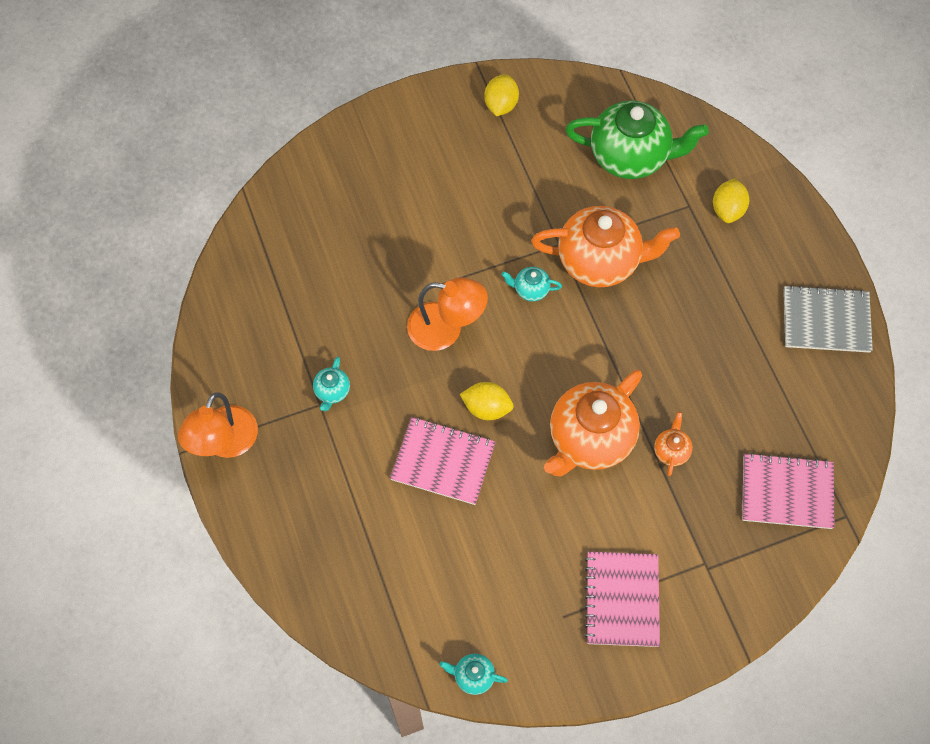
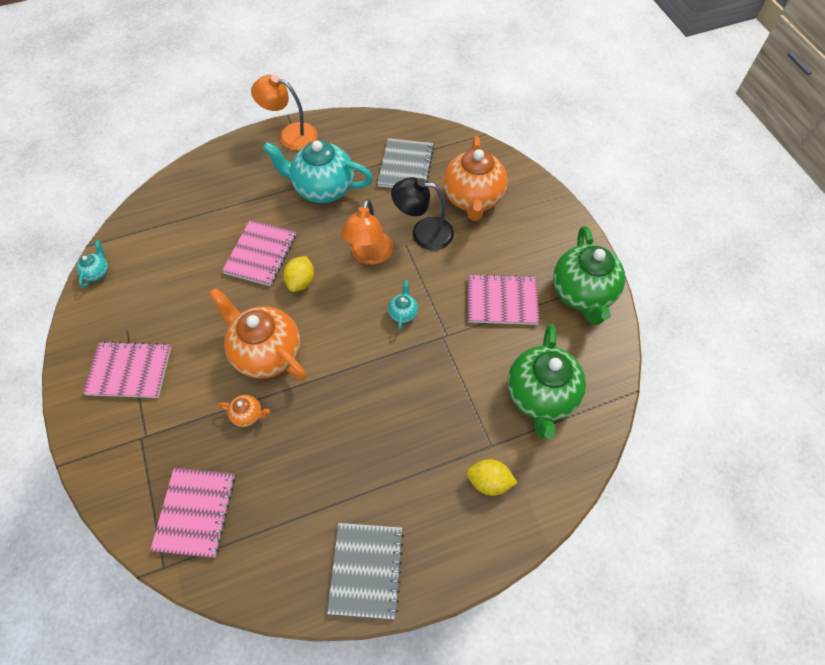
camera: 90 degrees right, 5 degrees down
turquoise teapot [313,357,350,411] -> turquoise teapot [263,141,373,203], size x2.34
yellow lemon [484,74,519,116] -> green teapot [553,226,625,325]
orange teapot [531,206,680,287] -> orange teapot moved to [443,136,508,221]
none -> grey notebook [377,138,434,188]
none -> black lamp [391,177,454,250]
none -> pink notebook [468,274,539,325]

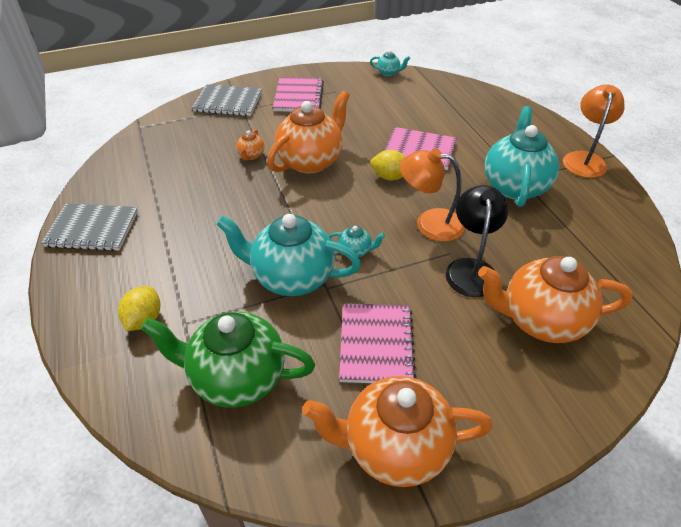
camera: 90 degrees right, 15 degrees down
pink notebook [150,468,235,558] -> none
grey notebook [377,138,434,188] -> grey notebook moved to [192,84,262,116]
green teapot [553,226,625,325] -> orange teapot [302,376,492,487]
none -> turquoise teapot [216,214,361,296]

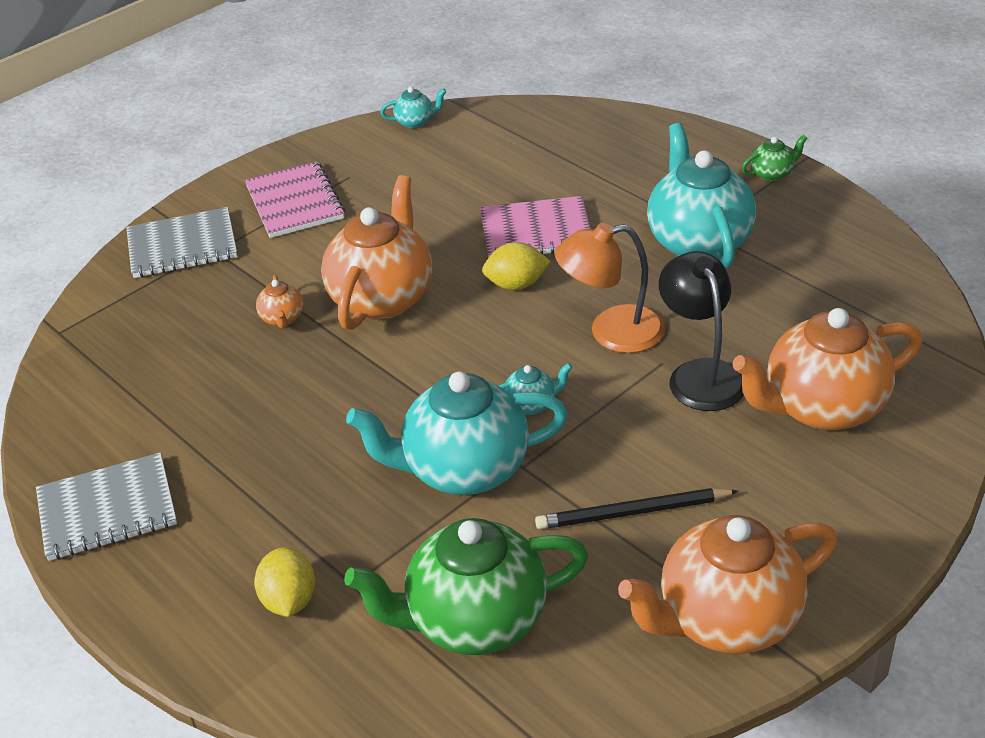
camera: 20 degrees left, 5 degrees down
pink notebook [339,303,416,383] -> black pencil [535,488,738,529]
orange lamp [563,84,624,178] -> green teapot [742,135,807,181]

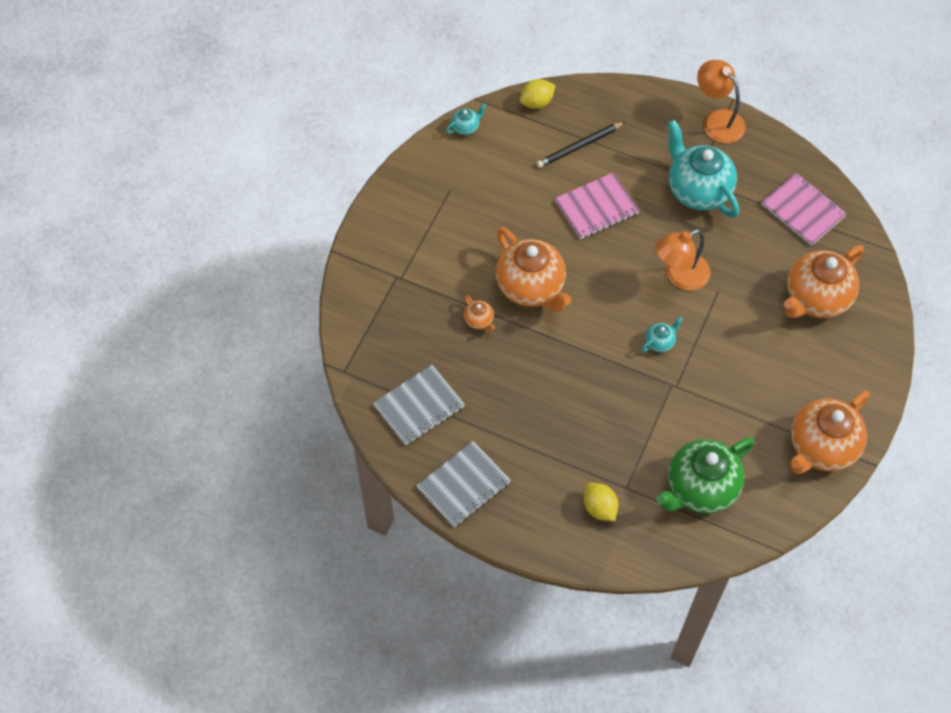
camera: 25 degrees left, 20 degrees up
grey notebook [126,207,238,278] -> grey notebook moved to [373,365,465,446]
pink notebook [245,161,345,238] -> pink notebook moved to [761,172,847,246]
orange teapot [321,175,432,330] -> orange teapot turned 150 degrees clockwise [496,227,571,312]
turquoise teapot [346,371,568,495] -> none
yellow lemon [482,242,551,290] -> yellow lemon moved to [520,79,556,109]
black pencil [535,488,738,529] -> black pencil moved to [536,121,626,168]
black lamp [659,251,744,411] -> none
green teapot [742,135,807,181] -> orange lamp [697,60,745,143]

